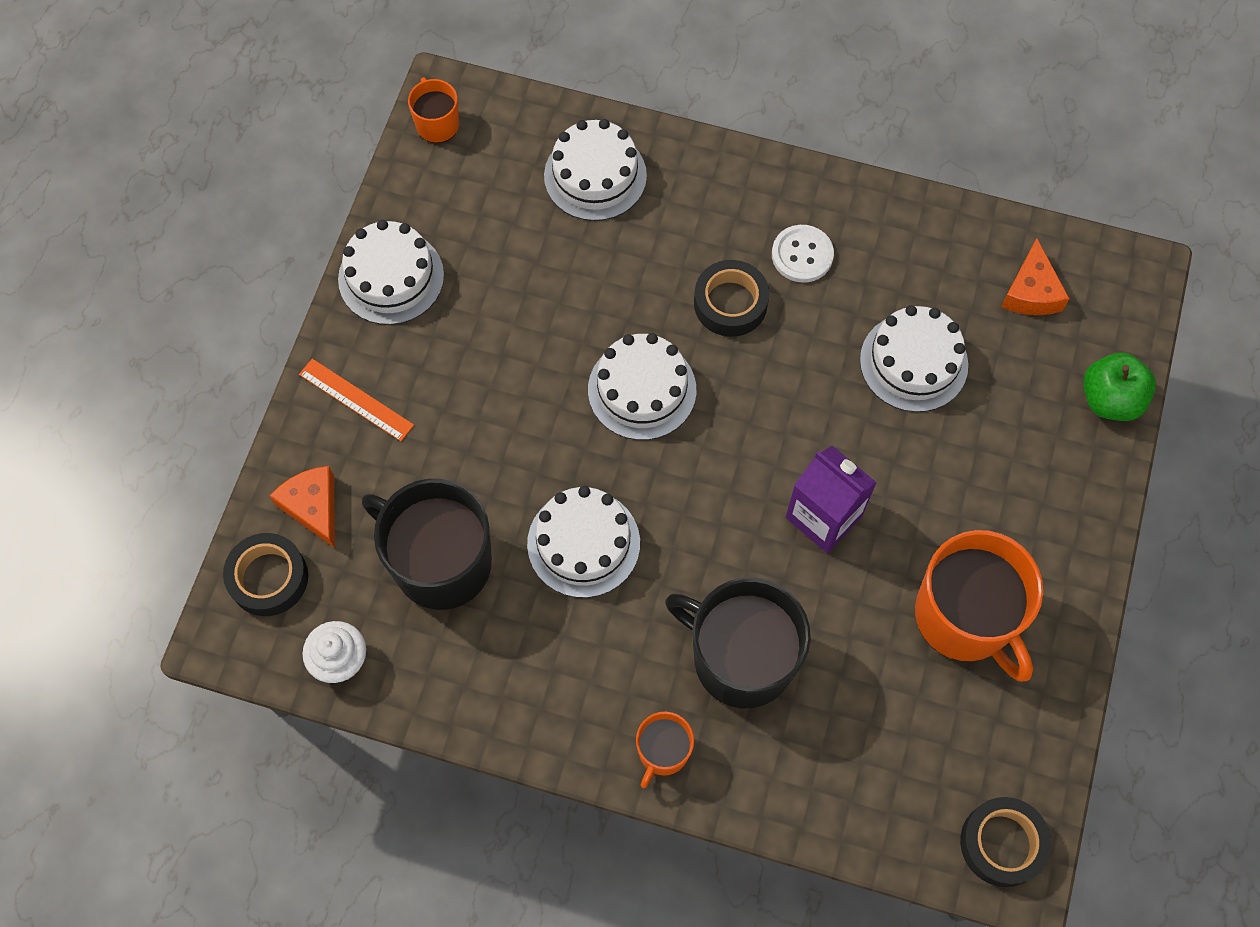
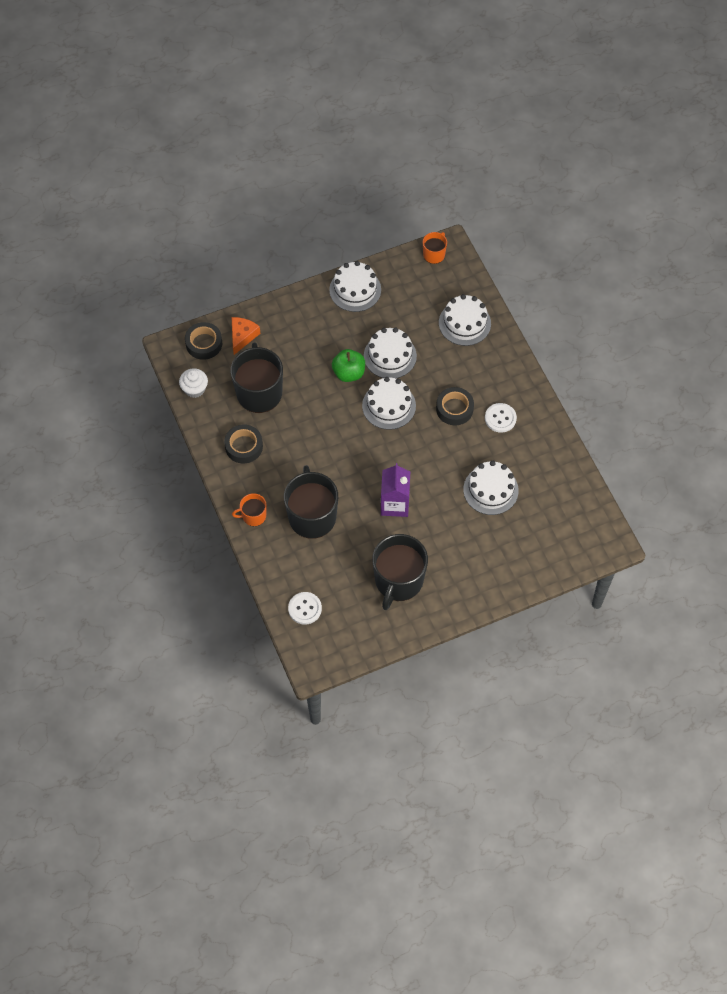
camera: 50 degrees right, 5 degrees down
orange ruler [299,359,414,441] -> none
white cake [527,486,640,598] -> white cake moved to [364,327,417,378]
orange mug [915,530,1043,682] -> black mug [372,534,428,610]
black tape [960,797,1051,887] -> black tape moved to [224,425,263,463]
orange cheese [1001,238,1070,315] -> none
green apple [1083,353,1156,421] -> green apple moved to [332,349,365,382]
none -> white button [288,592,322,625]

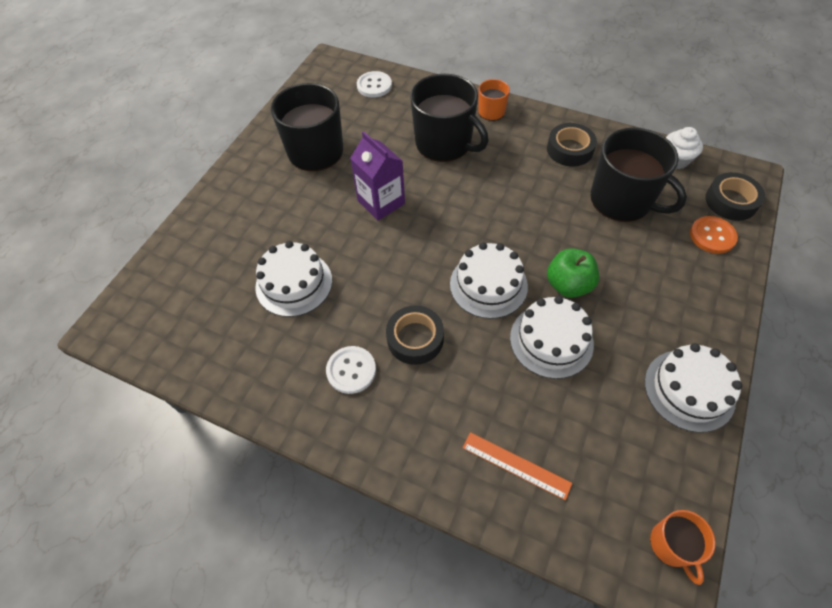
camera: 140 degrees right, 5 degrees down
orange cheese [232,317,261,355] -> orange button [690,216,738,254]
white cake [439,294,491,346] -> orange ruler [463,432,572,500]

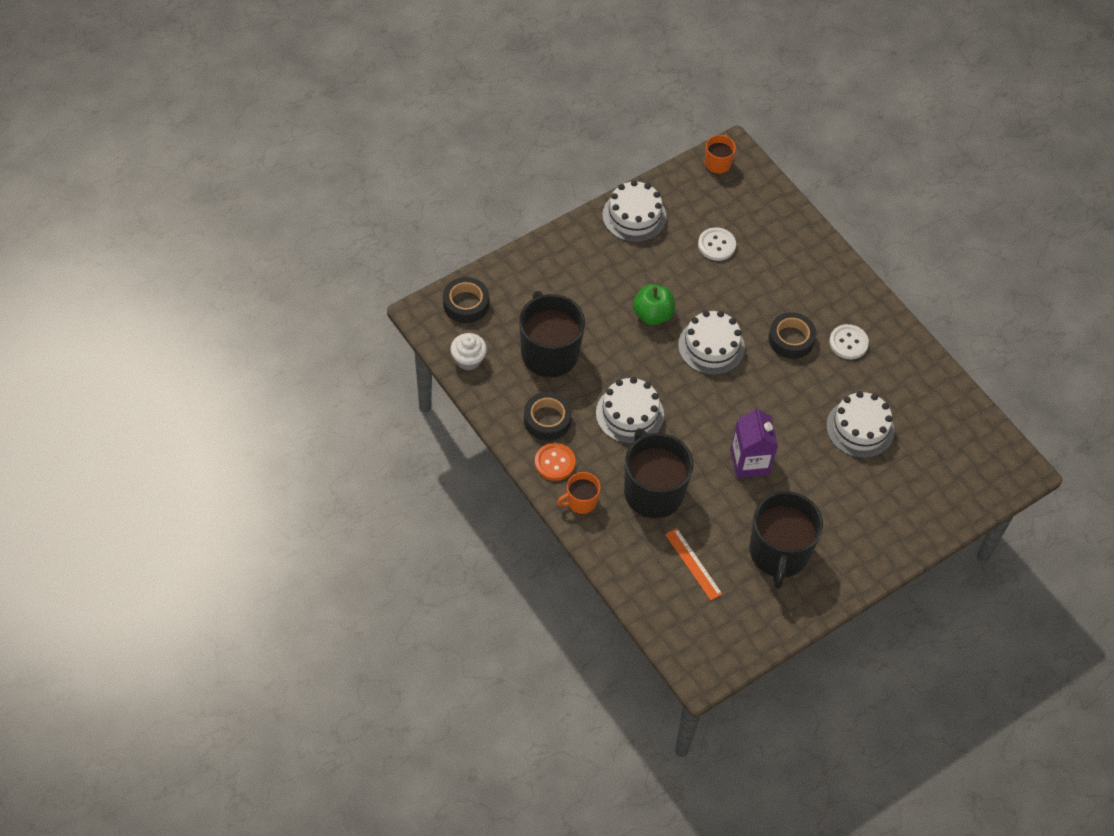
camera: 155 degrees left, 0 degrees up
white button [357,71,392,98] -> white button moved to [698,227,736,261]
orange ruler [463,432,572,500] -> orange ruler moved to [665,528,722,601]
white cake [510,296,594,379] -> white cake moved to [596,377,664,444]
orange button [690,216,738,254] -> orange button moved to [535,443,576,481]

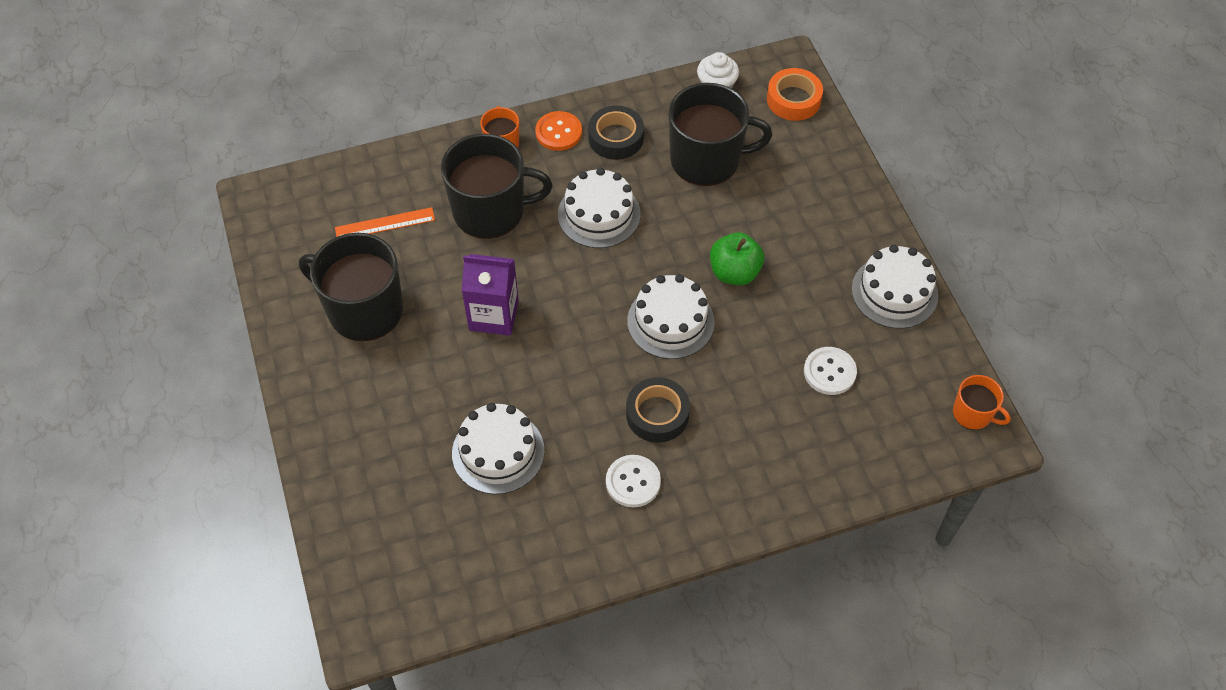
camera: 110 degrees right, 0 degrees up
black tape [443,277,489,323] -> orange tape [767,68,823,121]

